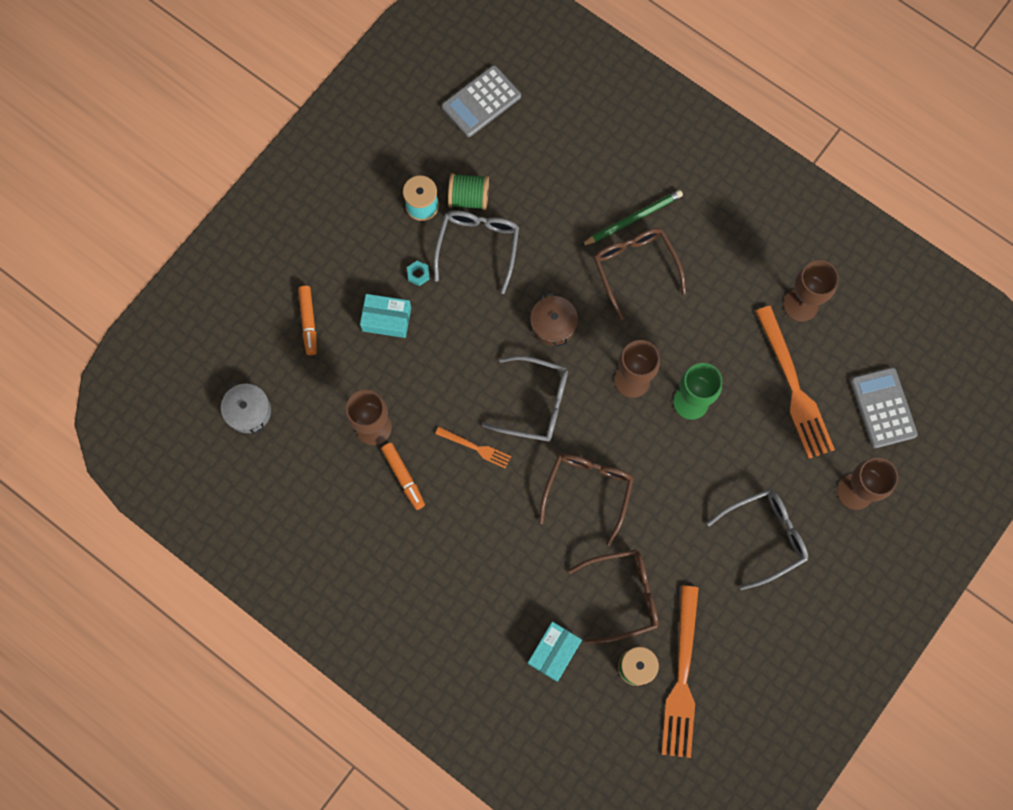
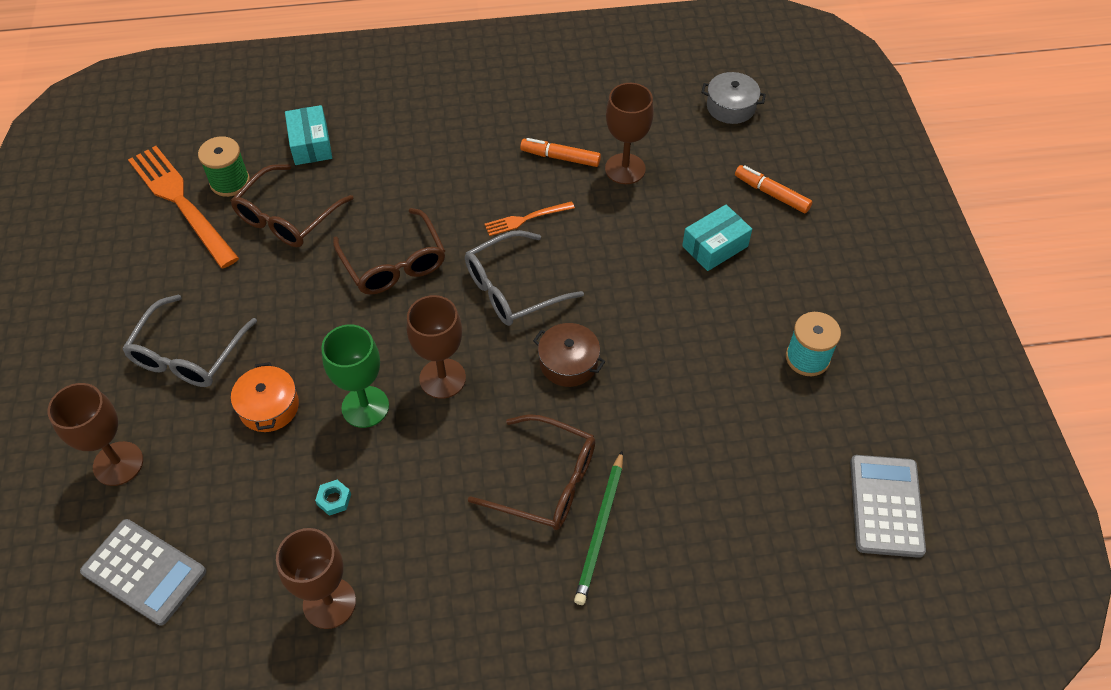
camera: 135 degrees right, 20 degrees down
turquoise nut [407,261,429,286] -> turquoise nut moved to [315,480,351,516]
grey glasses [434,210,519,294] -> none
green spool [448,173,489,210] -> none
orange fork [756,306,835,459] -> none
none -> orange pot [231,362,299,432]

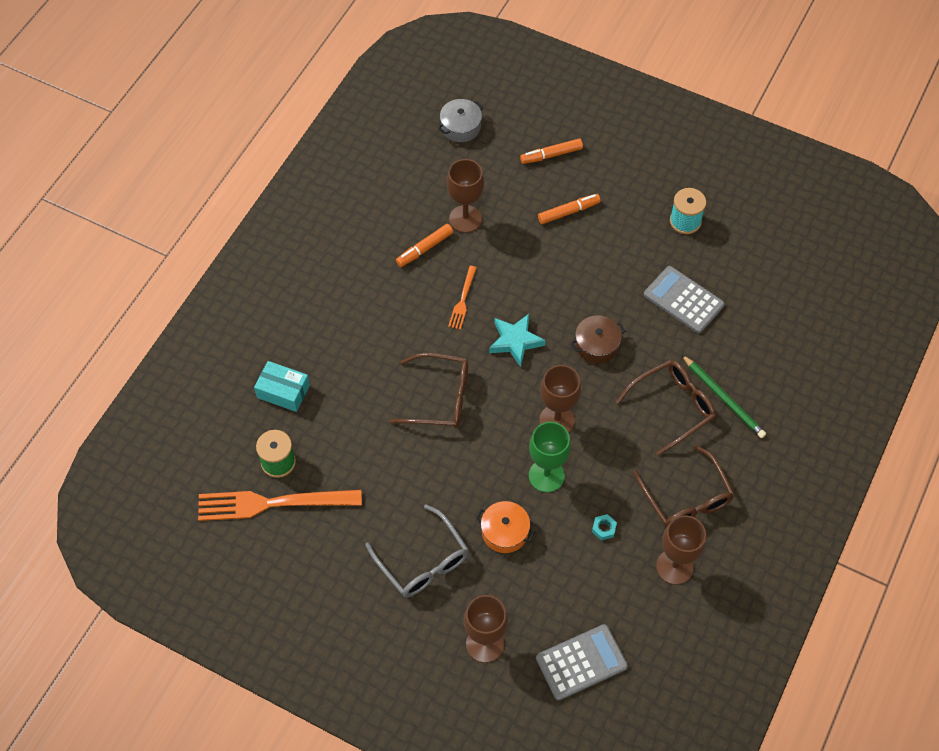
camera: 55 degrees left, 5 degrees up
brown glasses [231,164,354,247] -> brown glasses moved to [633,445,735,528]
grey glasses [465,230,584,326] -> turquoise star [489,314,546,367]
turquoise box [682,205,752,271] -> orange marker [538,194,601,224]
grey calculator [850,455,926,558] -> grey calculator moved to [644,266,725,333]

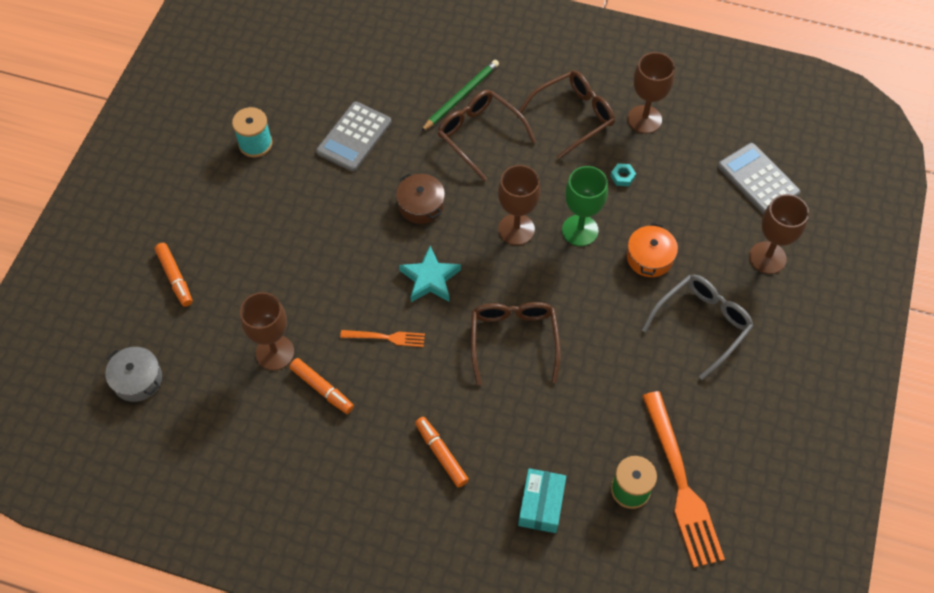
camera: 100 degrees left, 0 degrees up
orange marker [538,194,601,224] -> orange marker moved to [415,417,469,488]

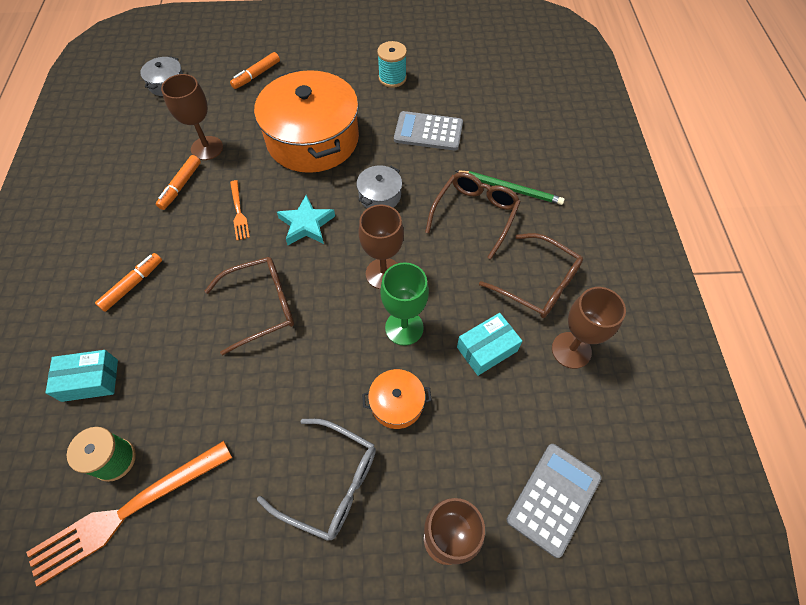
camera: 70 degrees right, 0 degrees up
brown pot [396,173,445,224] -> grey pot [356,165,402,208]
turquoise nut [611,163,636,186] -> turquoise box [457,313,522,376]
none -> orange pot [254,70,359,173]

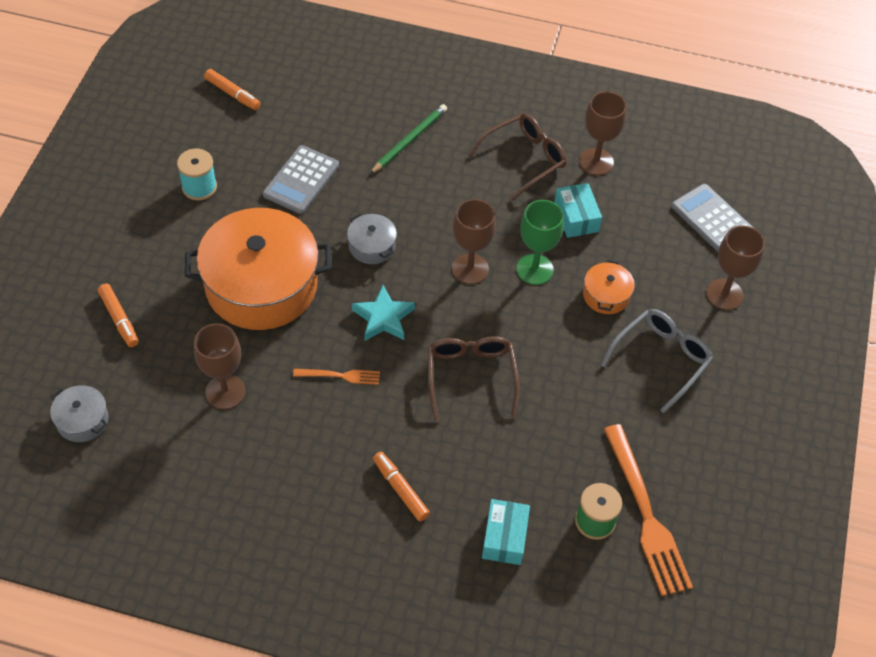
camera: 75 degrees left, 5 degrees down
orange marker [156,155,201,210] -> orange marker moved to [204,69,261,110]
brown glasses [425,172,520,259] -> none

